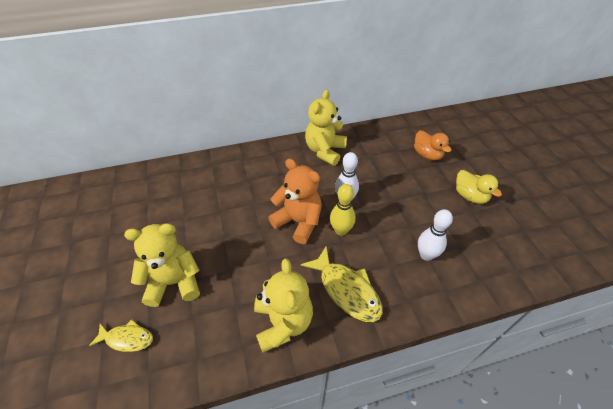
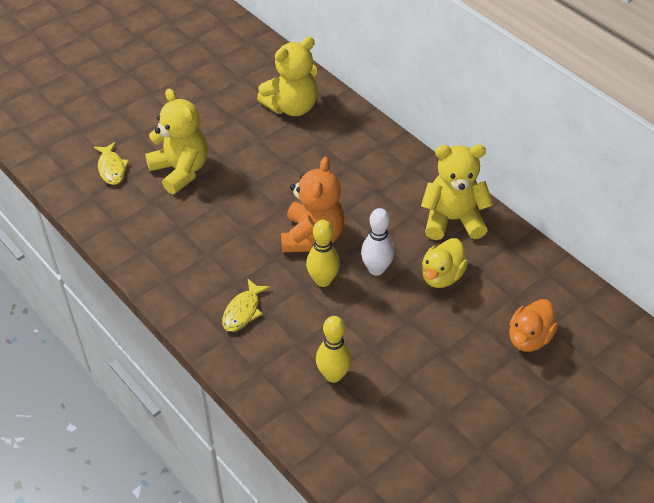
camera: 65 degrees right, 0 degrees up
yellow teddy bear [254,258,313,353] -> yellow teddy bear moved to [257,37,318,116]
yellow fish [301,247,383,322] -> yellow fish [222,279,270,332], size x0.60
white bowling pin [418,209,453,261] -> yellow bowling pin [316,316,352,383]
yellow duck [456,170,502,204] -> yellow duck moved to [422,238,468,288]

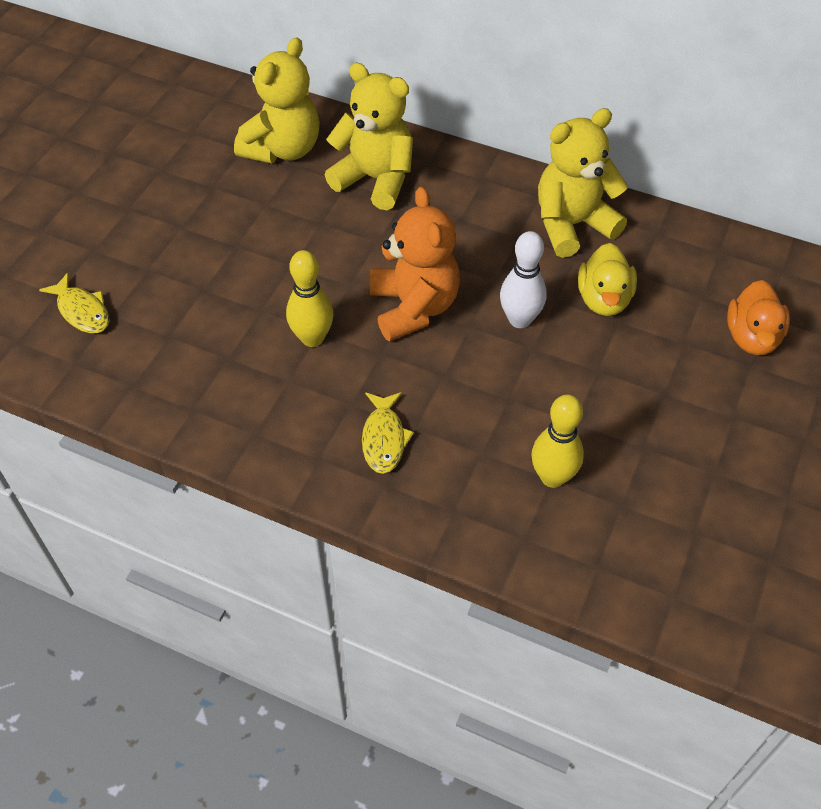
camera: 25 degrees left, 5 degrees up
yellow teddy bear [145,89,208,194] -> yellow teddy bear moved to [325,63,413,210]
yellow bowling pin [306,220,340,287] -> yellow bowling pin moved to [286,250,333,347]

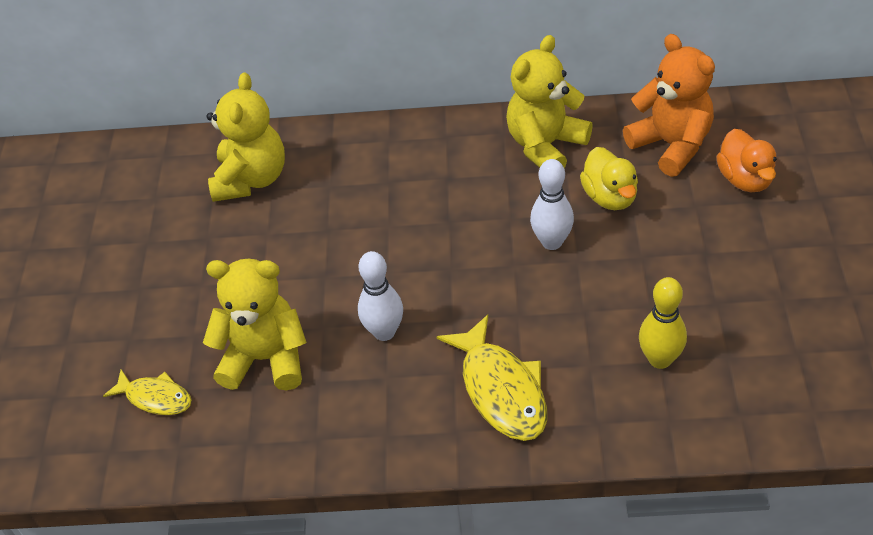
camera: 20 degrees left, 5 degrees down
yellow bowling pin [286,250,333,347] -> white bowling pin [358,251,403,341]
yellow teddy bear [325,63,413,210] -> yellow teddy bear moved to [203,258,307,390]
yellow fish [362,392,414,474] -> yellow fish [437,314,547,441], size x1.67
orange teddy bear [370,187,460,342] -> orange teddy bear moved to [623,34,715,177]

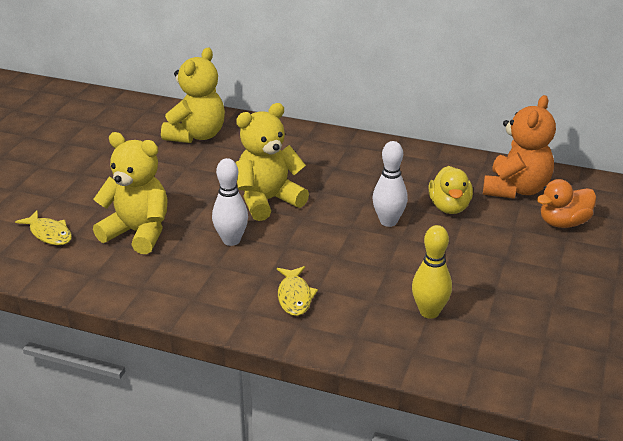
camera: 15 degrees right, 15 degrees down
yellow fish [437,314,547,441] -> yellow fish [277,266,318,316], size x0.60
yellow teddy bear [506,35,593,168] -> yellow teddy bear moved to [236,103,309,221]
orange teddy bear [623,34,715,177] -> orange teddy bear turned 45 degrees clockwise [483,95,556,198]
orange duck [716,129,777,192] -> orange duck turned 60 degrees clockwise [537,179,596,228]

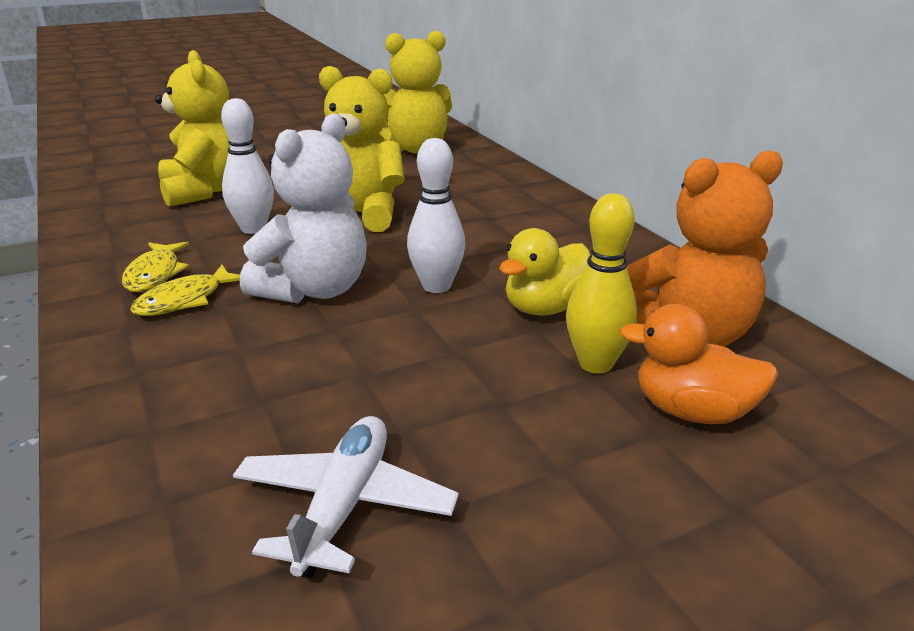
camera: 45 degrees right, 5 degrees down
yellow fish [15,210,72,245] -> yellow fish moved to [122,242,189,292]
yellow bowling pin [412,225,452,319] -> yellow bowling pin moved to [566,193,637,373]
none -> white plane [233,416,459,579]
none -> white teddy bear [240,113,367,303]

